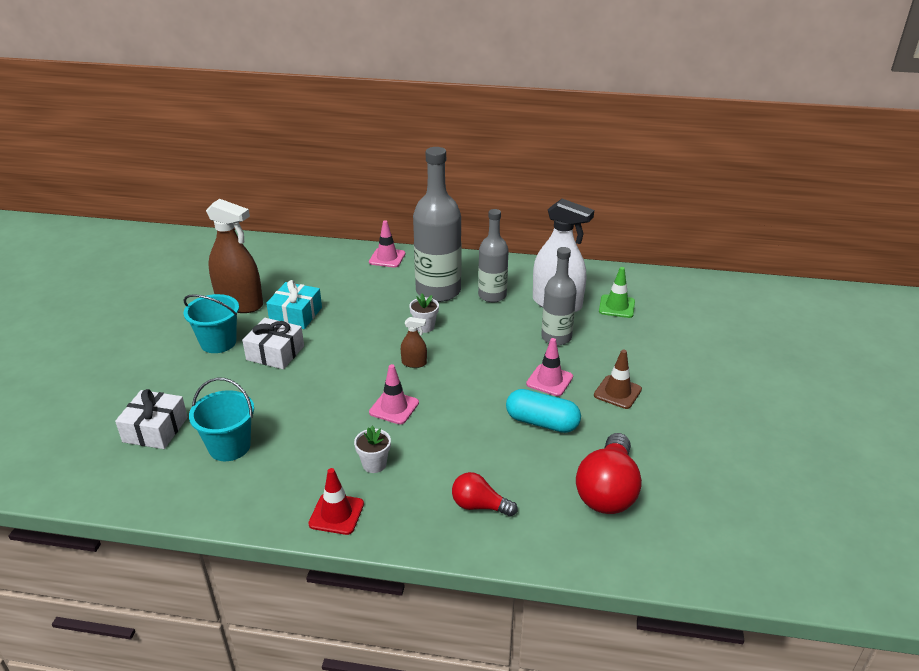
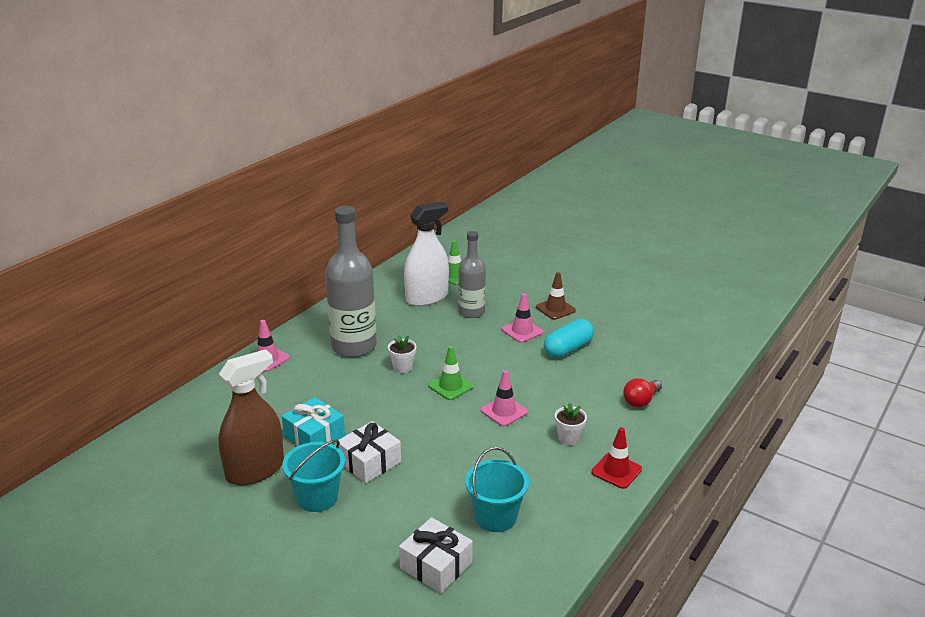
camera: 65 degrees left, 5 degrees down
brown spray bottle [401,317,427,368] -> green traffic cone [428,346,474,400]
grey bottle [478,209,509,302] -> none
red light bulb [576,433,642,514] -> none

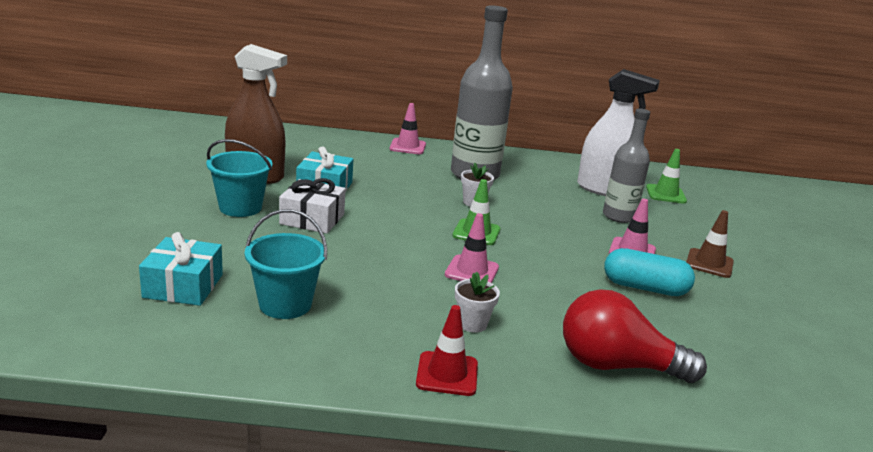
camera: 55 degrees right, 5 degrees down
white gift [399,517,473,593] -> turquoise gift [139,232,223,306]
red light bulb [623,378,662,408] -> red light bulb [563,289,707,383], size x1.74

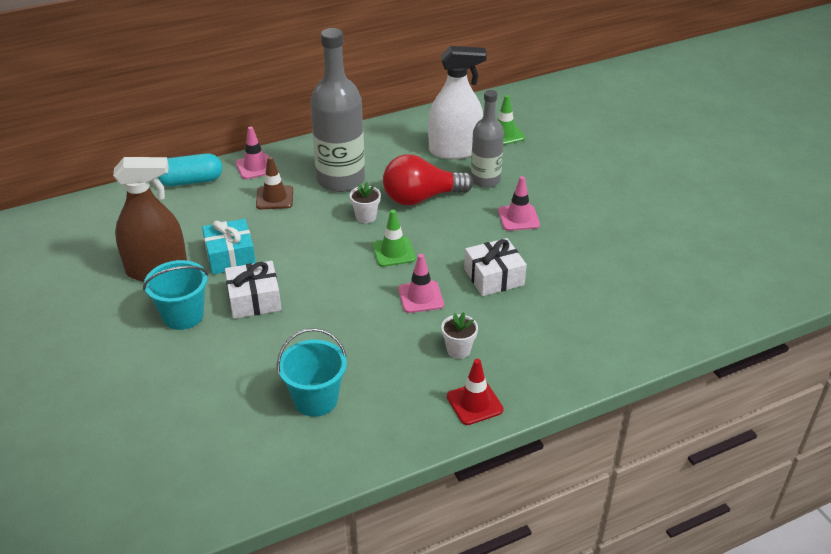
camera: 25 degrees left, 15 degrees up
turquoise gift [139,232,223,306] -> none
red light bulb [563,289,707,383] -> red light bulb moved to [383,154,473,206]
turquoise capsule [604,248,695,296] -> turquoise capsule moved to [158,153,222,186]
brown traffic cone [686,210,734,278] -> brown traffic cone moved to [256,156,293,209]
none -> white gift [464,238,527,296]

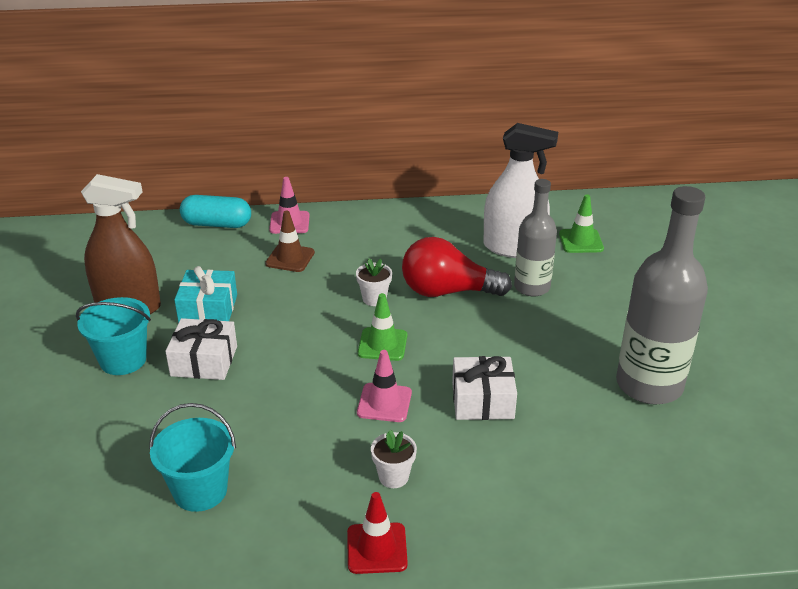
camera: 20 degrees right, 5 degrees down
grey bottle [310,28,365,192] -> grey bottle moved to [616,186,708,404]
pink traffic cone [498,176,540,231] -> none

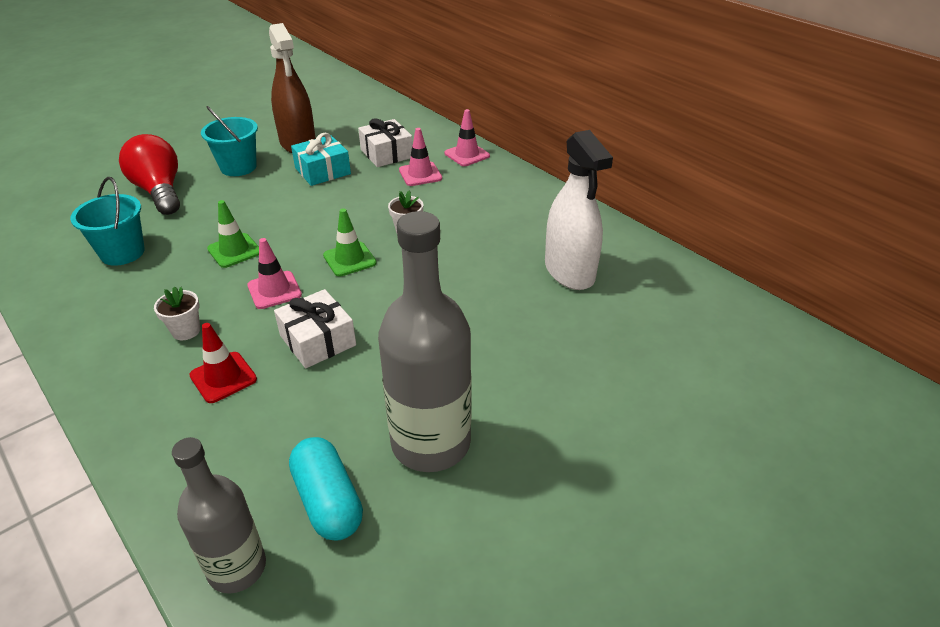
camera: 55 degrees right, 5 degrees up
white gift [165,318,237,380] -> white gift moved to [358,118,413,167]
turquoise capsule [180,195,251,228] -> turquoise capsule moved to [289,437,363,541]
brown traffic cone [265,211,315,272] -> pink traffic cone [399,128,442,186]
red traffic cone [347,492,408,574] -> red traffic cone moved to [189,323,257,403]
red light bulb [402,237,512,297] -> red light bulb moved to [119,134,180,215]
grey bottle [514,179,557,296] -> grey bottle moved to [172,437,266,594]
green traffic cone [559,194,604,253] -> green traffic cone moved to [207,200,259,268]

